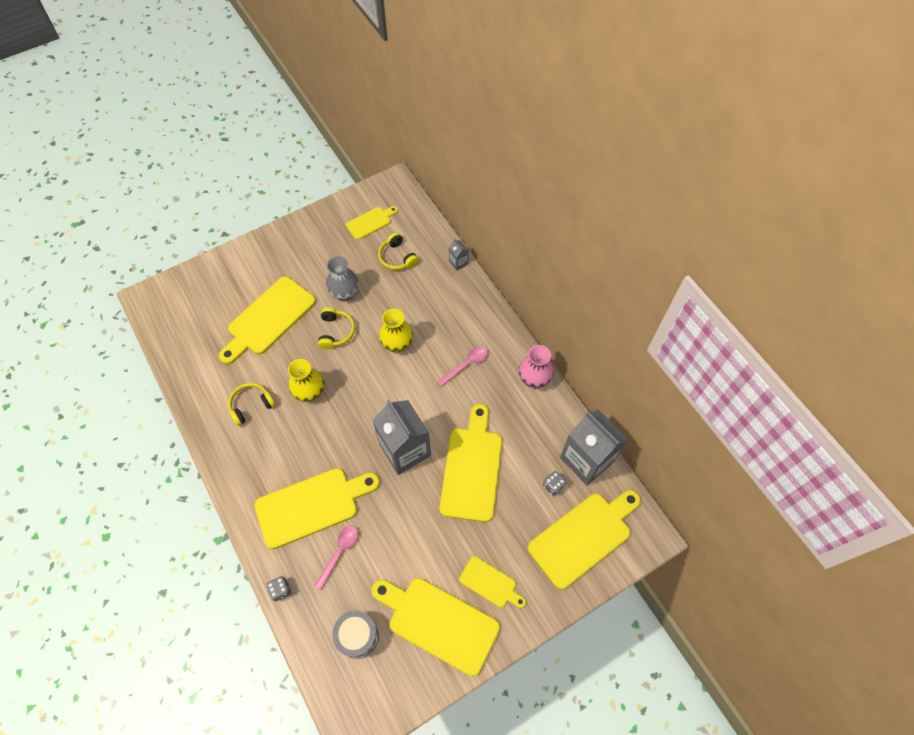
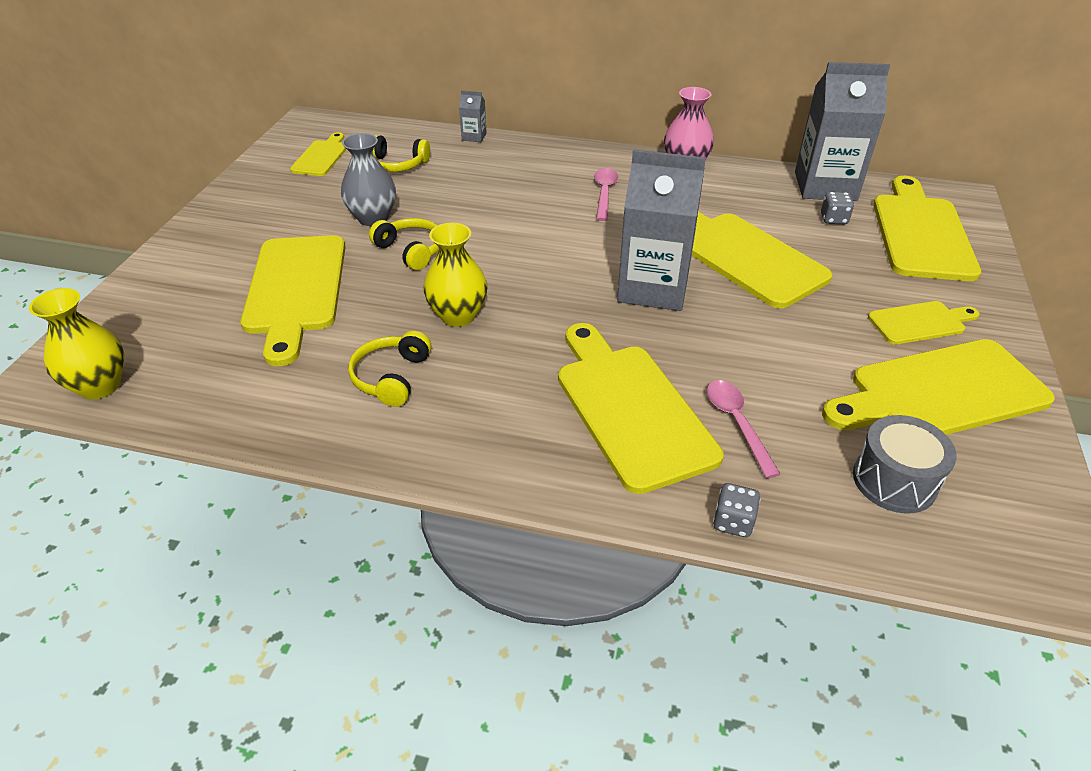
camera: 45 degrees left, 20 degrees down
yellow cutting board [254,468,380,549] -> yellow cutting board turned 45 degrees counterclockwise [558,323,724,494]
yellow vase [379,309,413,352] -> yellow vase moved to [29,288,124,399]

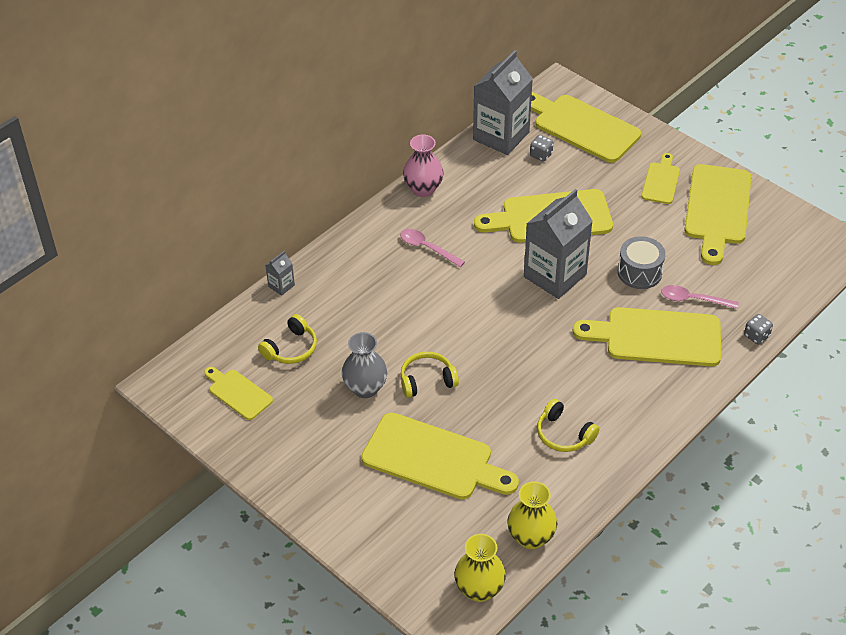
camera: 60 degrees left, 5 degrees up
yellow vase [423,223,487,327] -> yellow vase moved to [507,481,557,549]
grey drum [853,415,957,513] -> grey drum moved to [618,236,665,289]

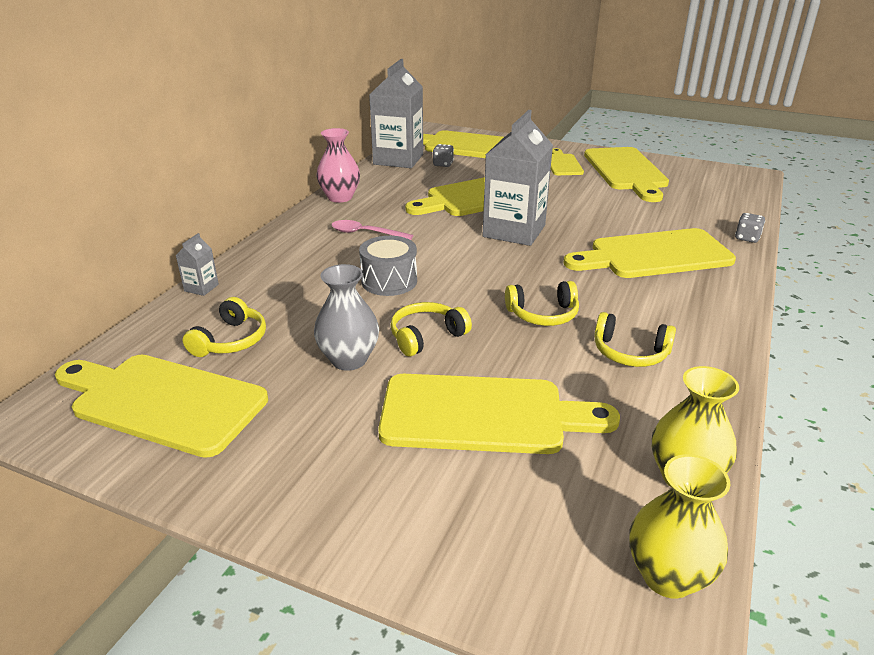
camera: 20 degrees left, 15 degrees down
yellow cutting board [204,367,273,420] -> yellow cutting board [55,355,268,458], size x1.88
grey drum [618,236,665,289] -> grey drum moved to [359,236,417,296]
pink spoon [661,285,739,309] -> none
none -> yellow headphones [505,281,579,326]

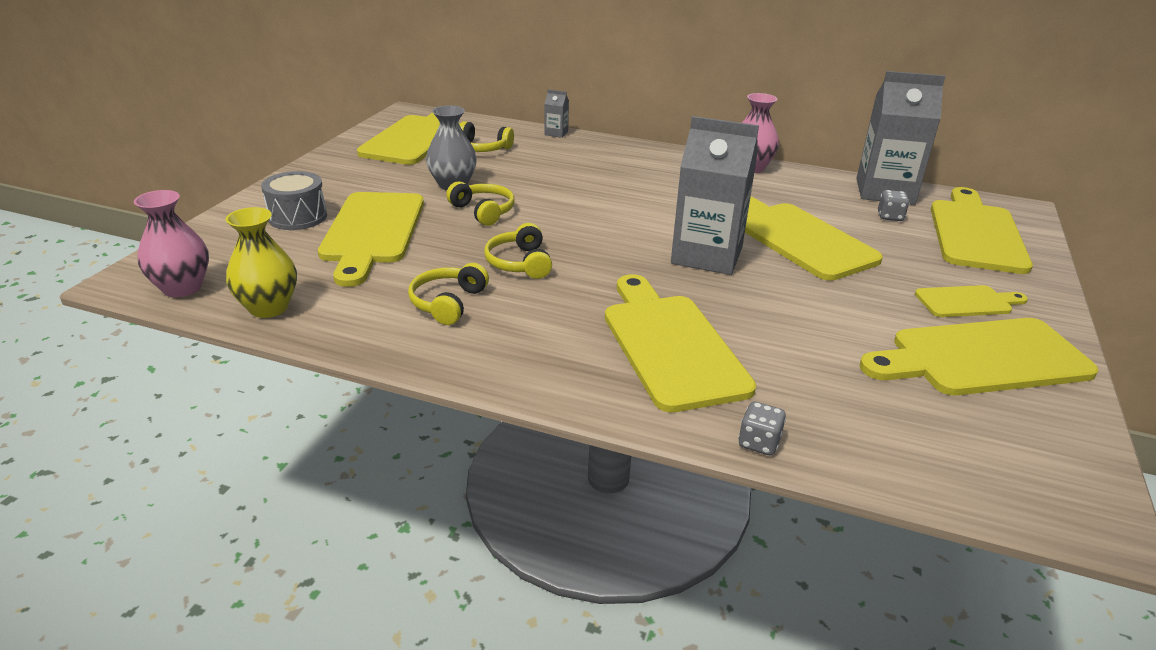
camera: 85 degrees right, 0 degrees up
pink spoon [332,220,413,240] -> none
grey drum [359,236,417,296] -> grey drum moved to [261,171,327,230]
yellow vase [630,454,731,598] -> pink vase [134,190,209,297]

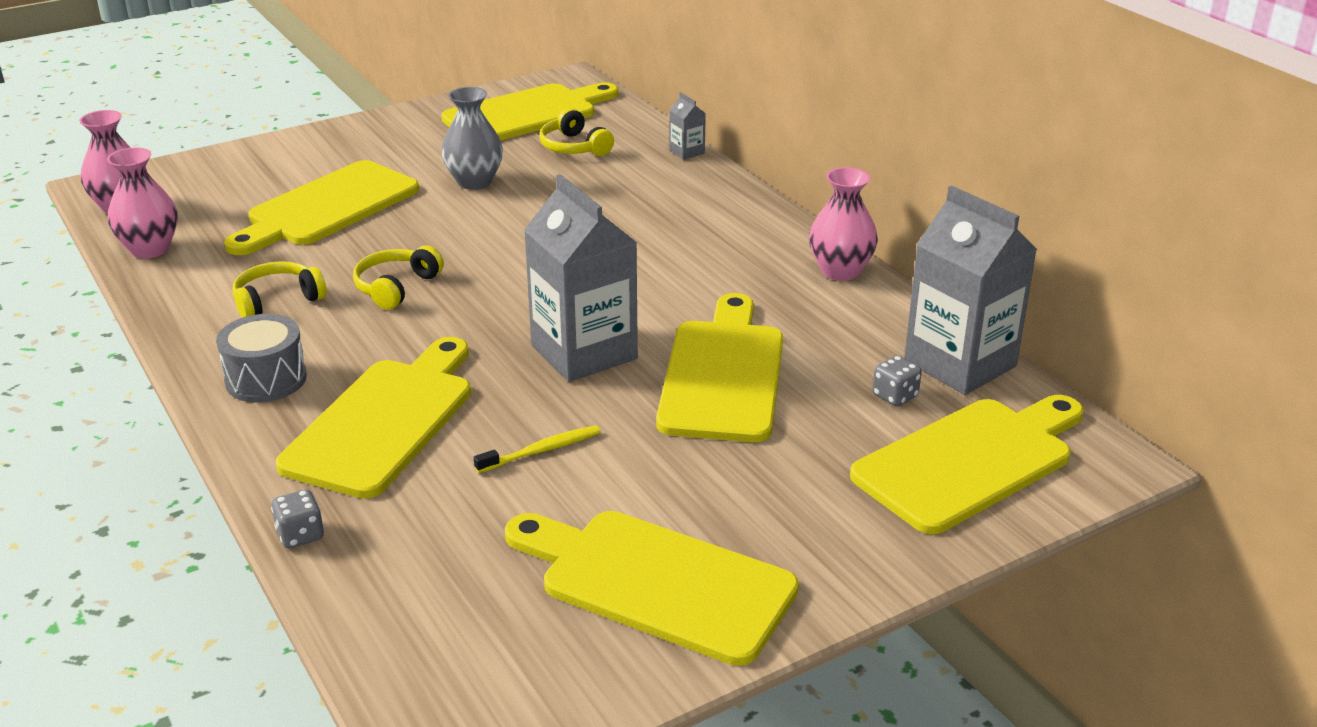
camera: 40 degrees right, 0 degrees up
yellow vase [225,207,297,318] -> pink vase [107,148,178,258]
grey drum [261,171,327,230] -> grey drum moved to [216,314,307,403]
yellow headphones [446,181,515,226] -> none
yellow cutting board [915,285,1028,317] -> none
none -> yellow toothbrush [474,426,600,473]

